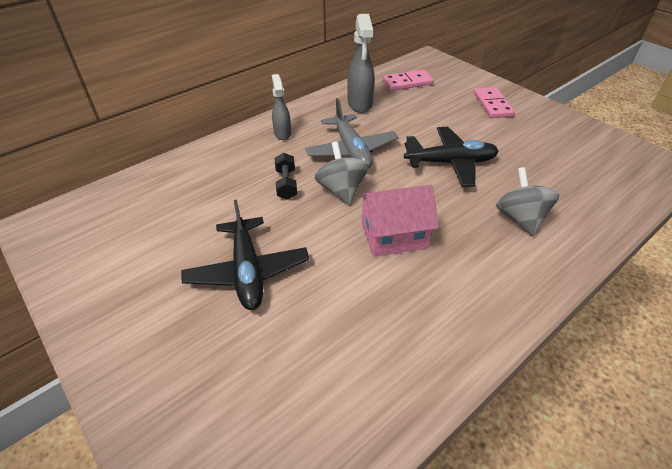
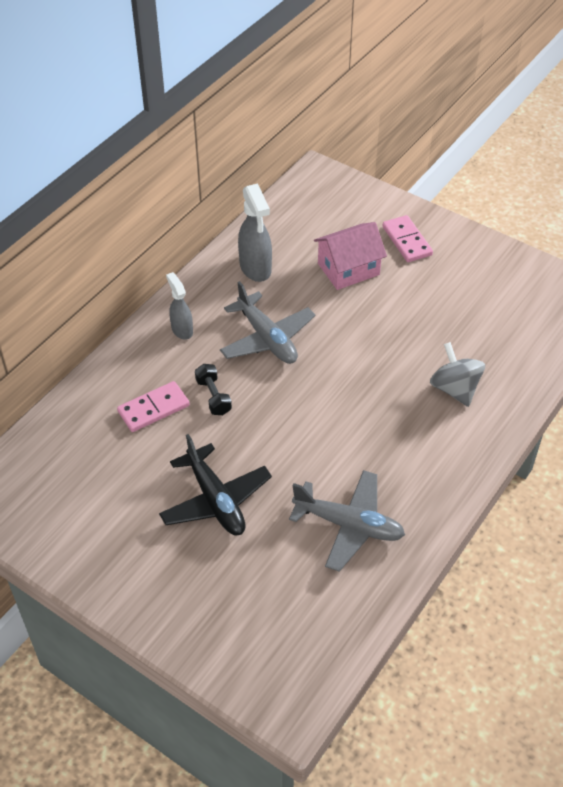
camera: 15 degrees left, 5 degrees up
grey spinning top [315,141,369,205] -> none
pink house [358,185,439,257] -> pink house moved to [314,222,387,290]
pink domino [383,70,434,91] -> pink domino moved to [117,381,190,432]
black plane [404,127,499,187] -> none
none -> grey plane [289,470,405,572]

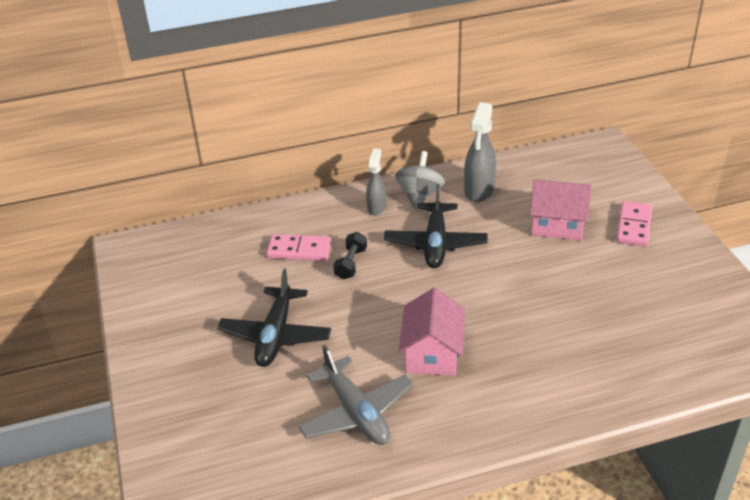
camera: 40 degrees right, 10 degrees down
grey plane [220,281,316,364] -> black plane [384,184,488,268]
grey spinning top [430,342,485,407] -> grey spinning top moved to [395,151,445,209]
none -> pink house [399,288,465,376]

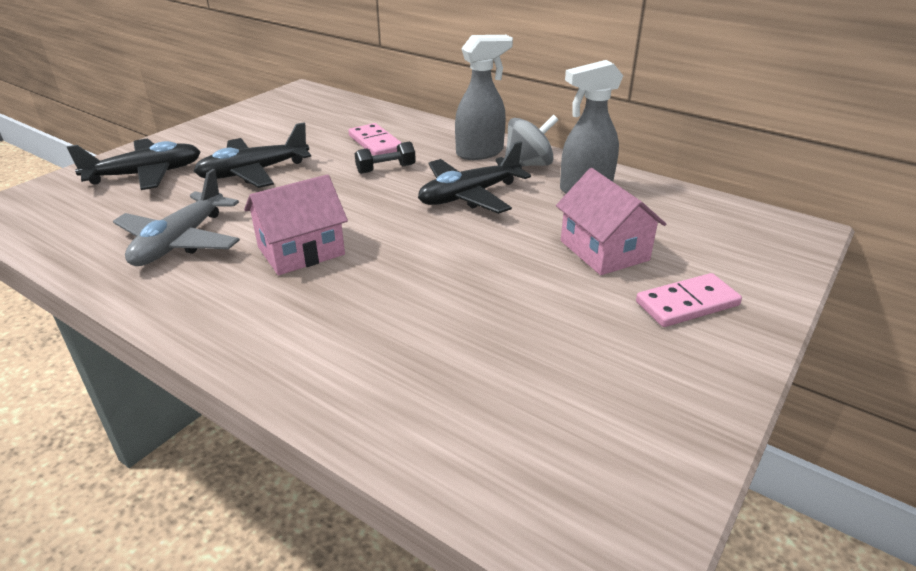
camera: 50 degrees right, 5 degrees down
grey spray bottle [366,148,386,216] -> grey spray bottle [455,35,513,160], size x1.59
none -> black plane [67,139,201,190]

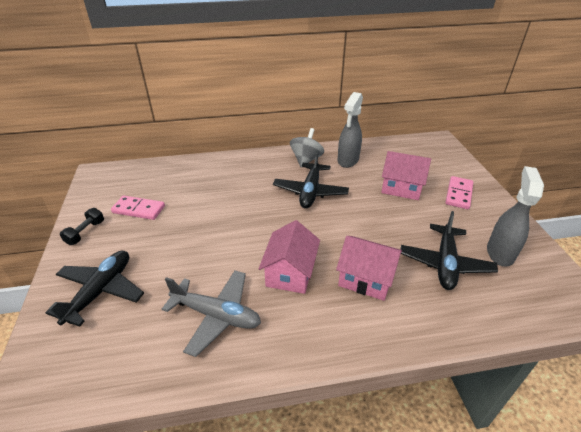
camera: 45 degrees left, 5 degrees up
grey plane [113,169,240,266] -> grey plane turned 45 degrees counterclockwise [162,270,261,357]
black plane [193,122,311,188] -> black plane moved to [401,211,498,290]
pink domino [349,123,402,156] -> pink domino moved to [111,196,165,220]
black dumbbell [355,142,416,174] -> black dumbbell moved to [60,208,104,245]
grey spray bottle [455,35,513,160] -> grey spray bottle moved to [487,166,544,267]
none -> pink house [336,236,402,301]

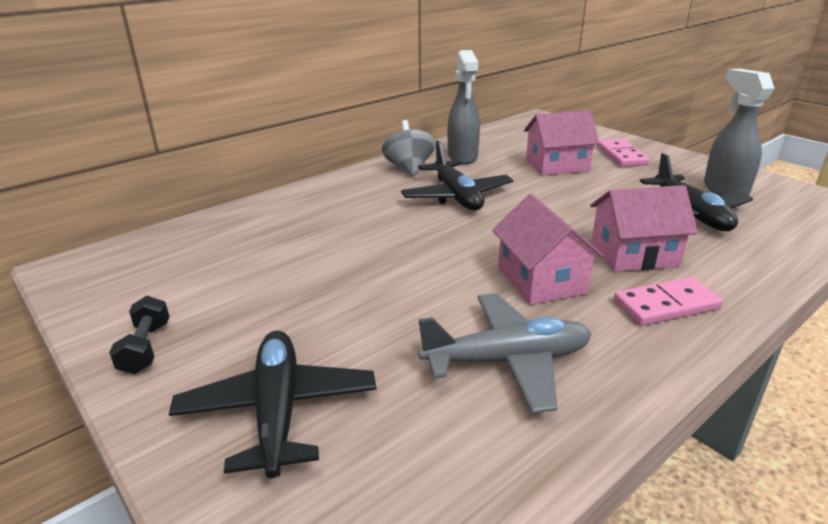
camera: 30 degrees left, 10 degrees down
pink domino [111,196,165,220] -> pink domino moved to [614,277,723,326]

